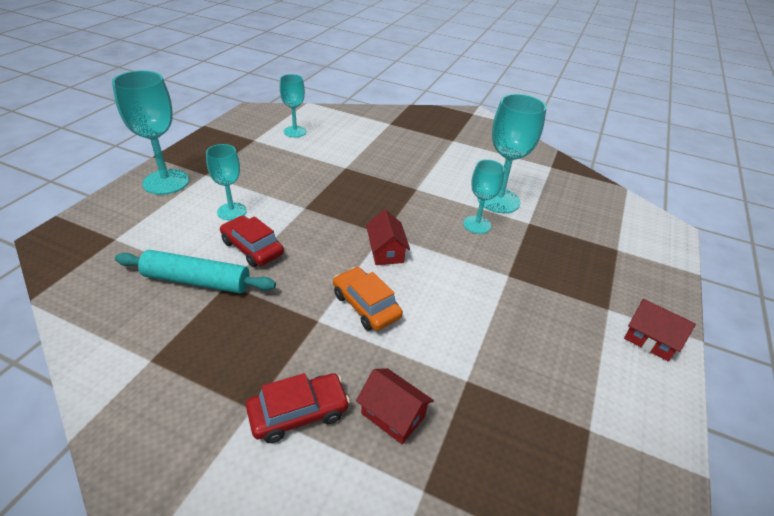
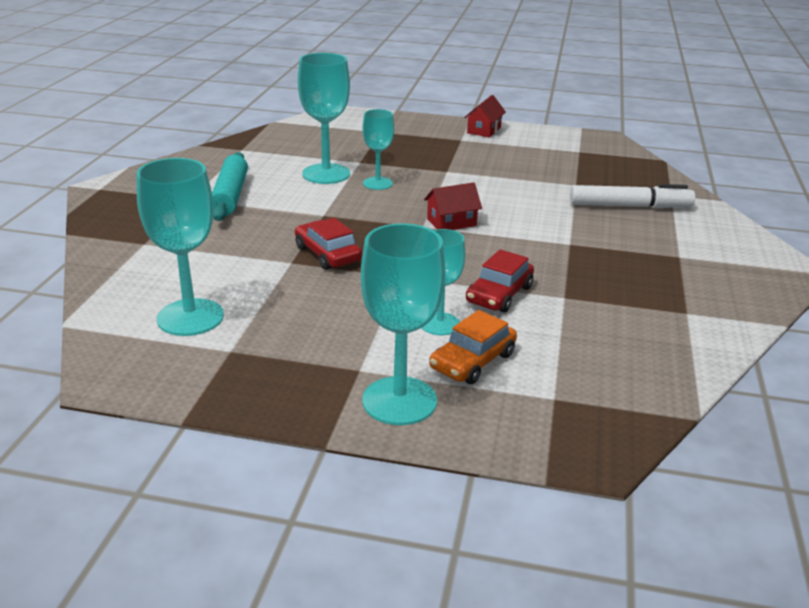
camera: 100 degrees left, 10 degrees down
turquoise rolling pin [115,250,276,293] -> turquoise rolling pin moved to [212,152,248,221]
red car [246,373,350,443] -> red car moved to [295,218,362,270]
turquoise goblet [280,74,306,137] -> turquoise goblet [136,158,224,336], size x1.63
orange car [333,267,403,331] -> orange car moved to [429,310,517,384]
red house [356,368,434,444] -> white marker [570,184,695,208]

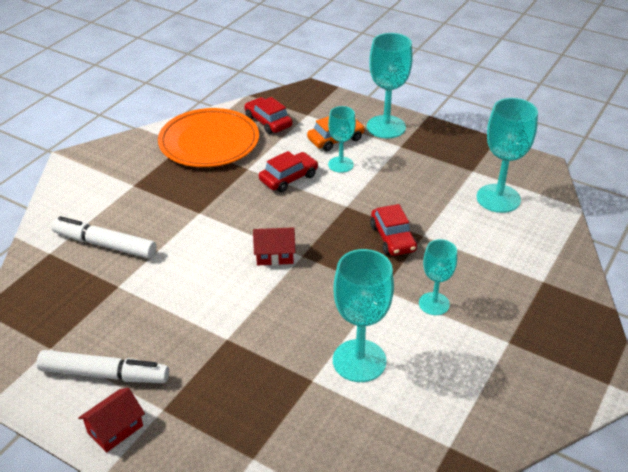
camera: 160 degrees left, 10 degrees up
turquoise rolling pin [212,152,248,221] -> none
turquoise goblet [362,109,394,190] -> turquoise goblet moved to [419,239,457,315]
none -> white marker [37,350,169,383]
none -> orange plate [158,108,259,167]
none -> red car [244,97,293,134]

